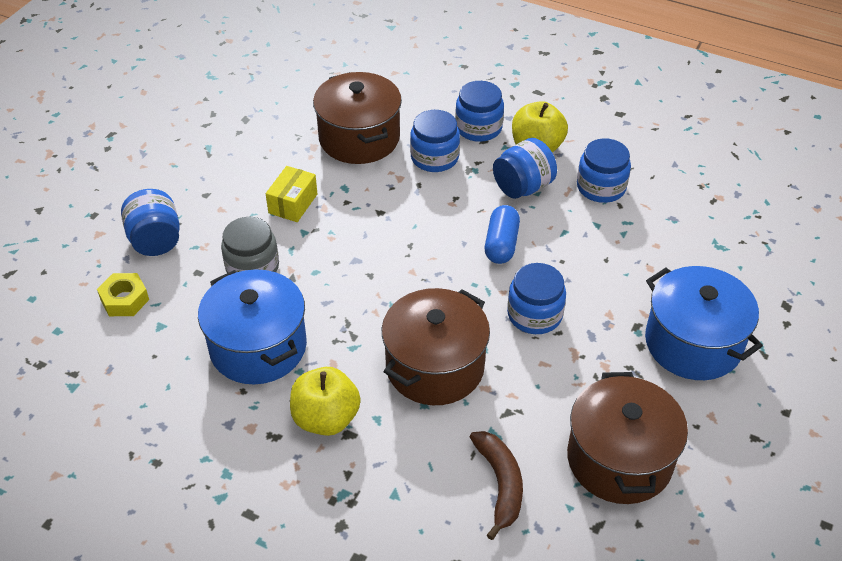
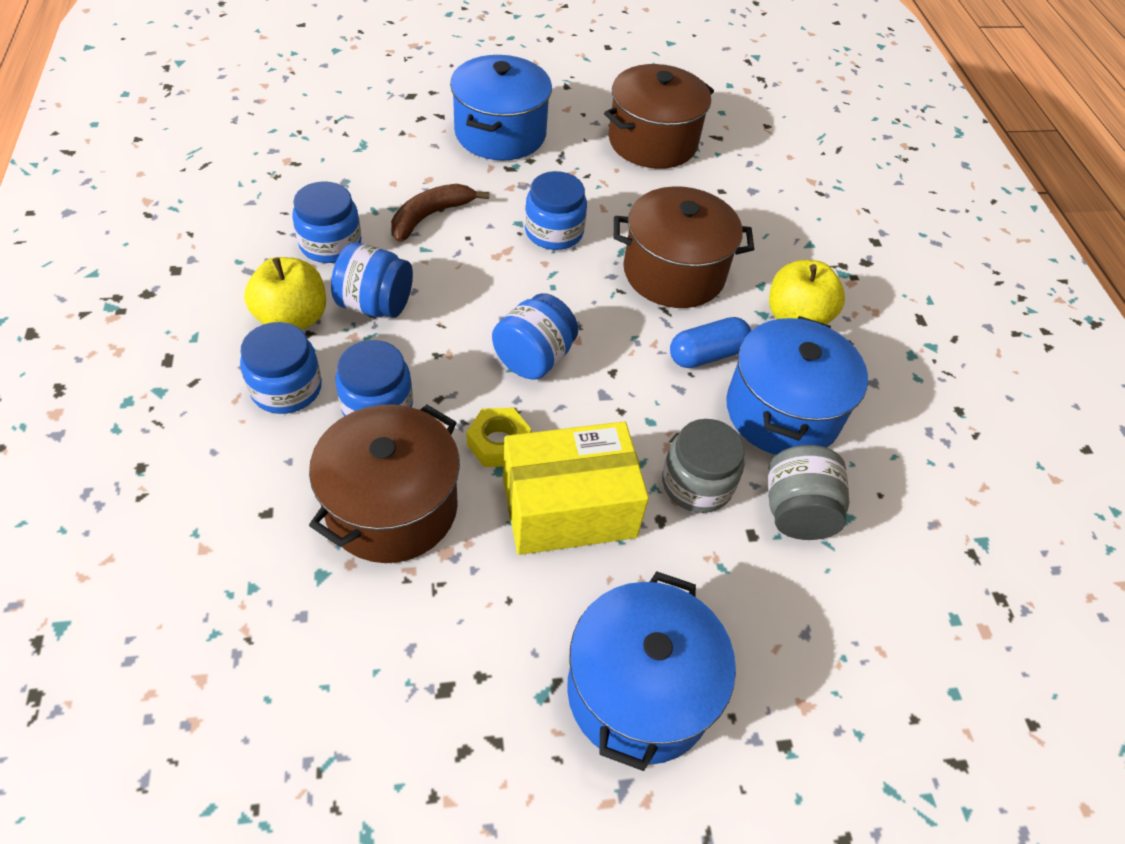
camera: 130 degrees left, 5 degrees up
yellow nut [97,273,149,316] -> yellow nut moved to [466,408,532,467]
blue jar [121,189,180,256] -> blue jar moved to [492,293,578,380]
yellow box [266,166,317,222] -> yellow box [503,421,649,555], size x1.83
brown banana [470,431,523,540] -> brown banana moved to [391,184,489,242]
blue capsule [485,205,520,264] -> blue capsule moved to [670,317,751,368]
none -> blue pot [567,571,736,771]
none -> grey jar [768,445,849,540]

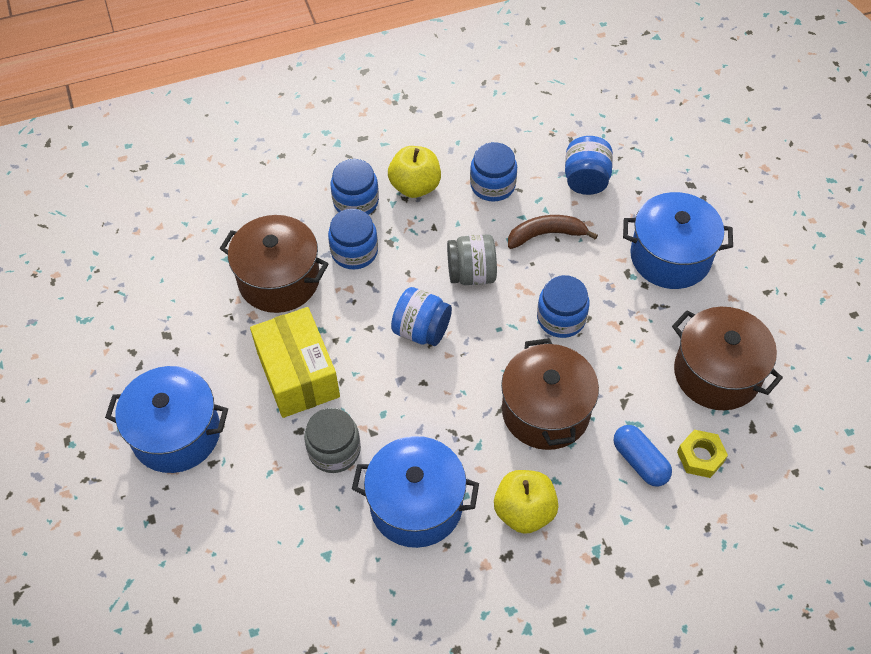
camera: 85 degrees right, 5 degrees up
blue jar [331,243,413,318] -> blue jar moved to [565,136,613,195]
brown banana [391,184,489,242] -> brown banana turned 45 degrees counterclockwise [508,215,598,249]
yellow nut [466,408,532,467] -> yellow nut moved to [677,430,728,478]
blue capsule [670,317,751,368] -> blue capsule moved to [614,425,672,487]
grey jar [768,445,849,540] -> grey jar moved to [447,234,497,285]

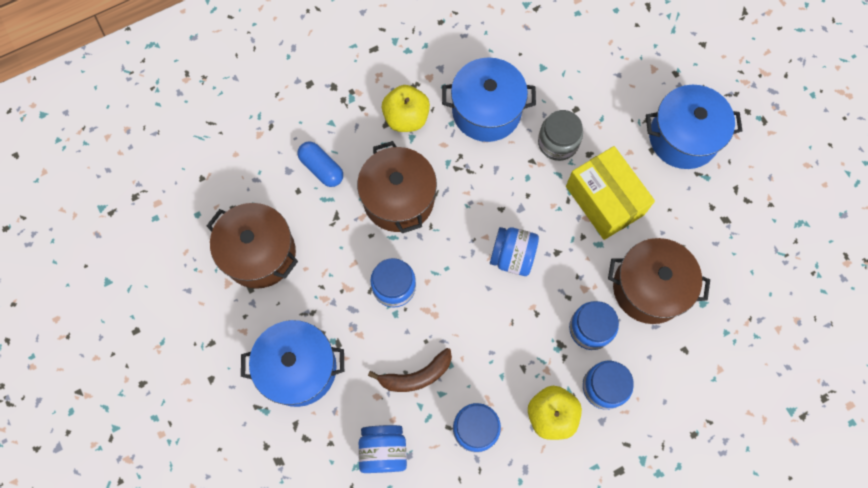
camera: 170 degrees right, 15 degrees up
grey jar [447,234,497,285] -> none
yellow nut [677,430,728,478] -> none

